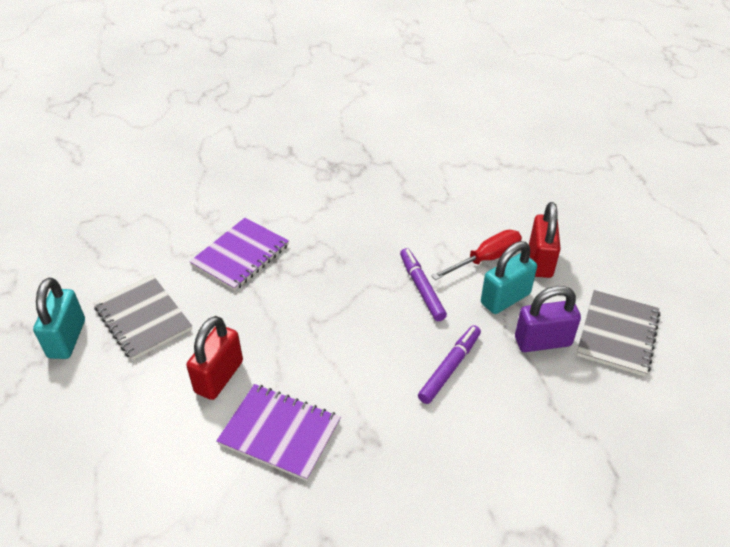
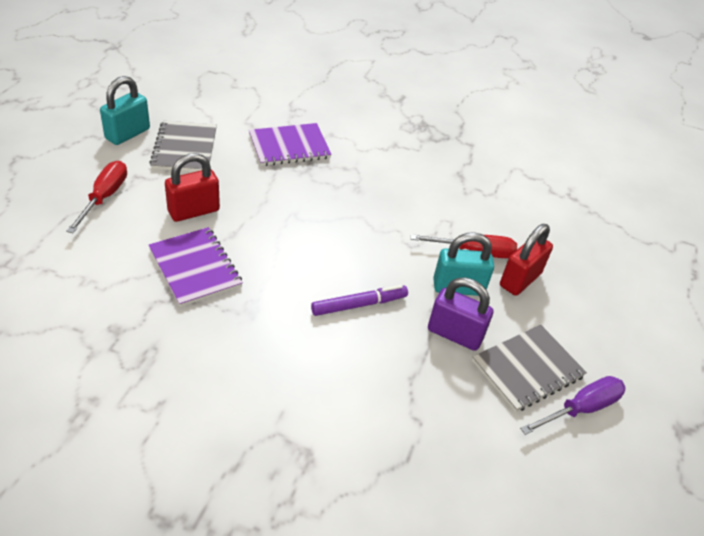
camera: 30 degrees right, 0 degrees up
purple marker [400,248,447,321] -> none
none -> red screwdriver [66,161,127,233]
none -> purple screwdriver [520,376,625,435]

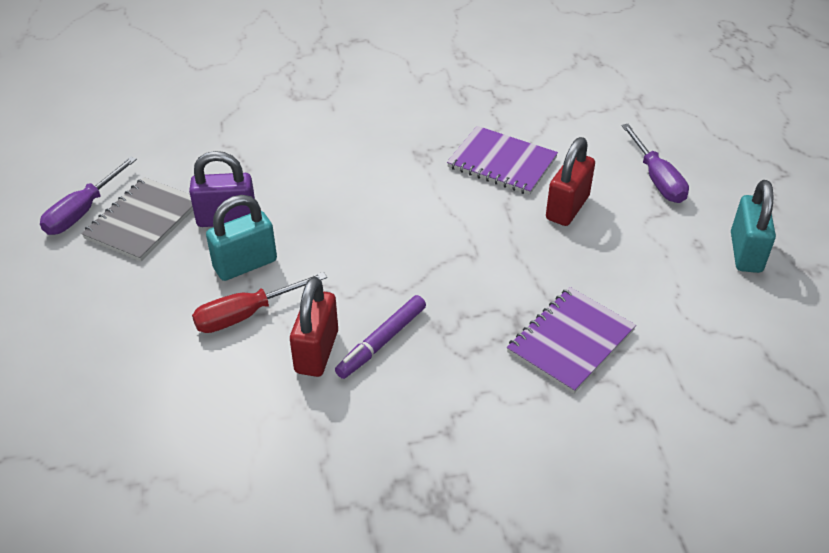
camera: 155 degrees right, 0 degrees up
red screwdriver [66,161,127,233] -> purple screwdriver [621,124,689,203]
grey notebook [149,121,217,172] -> none
purple marker [311,285,408,316] -> purple marker moved to [335,295,426,379]
red padlock [500,224,553,296] -> red padlock moved to [290,277,338,377]

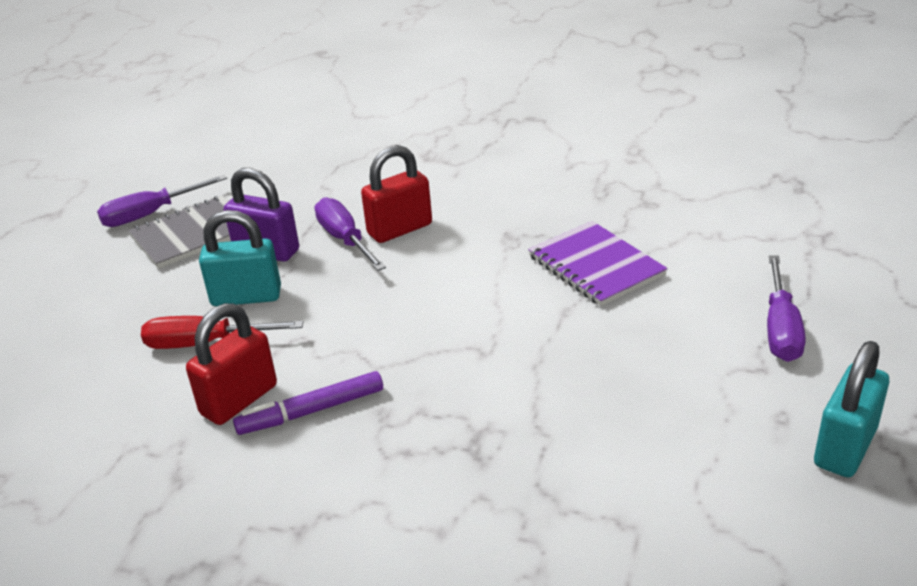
camera: 30 degrees right, 10 degrees down
purple notebook [507,287,636,394] -> none
red padlock [546,137,595,226] -> red padlock moved to [361,145,432,243]
none -> purple screwdriver [315,197,386,271]

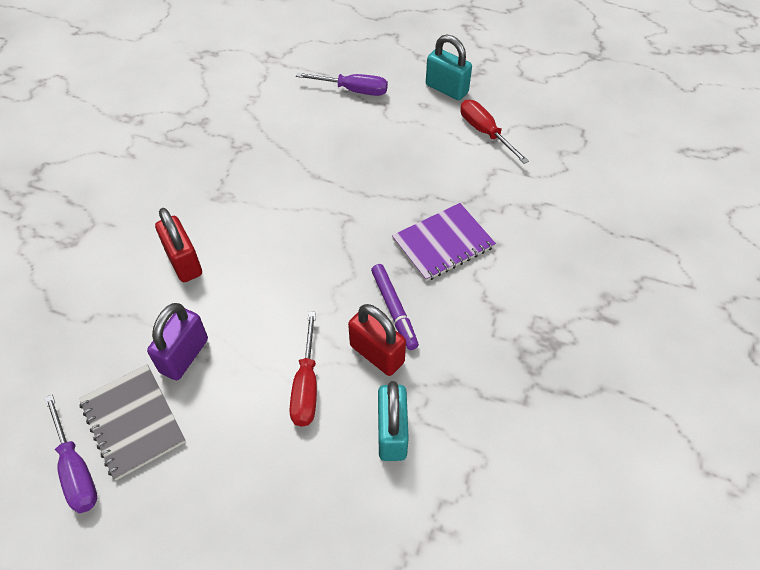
camera: 90 degrees left, 20 degrees up
turquoise padlock [199,210,281,306] -> turquoise padlock moved to [378,381,409,461]
purple screwdriver [315,197,386,271] -> none
purple notebook [528,221,668,306] -> purple notebook moved to [392,203,496,281]
none -> red screwdriver [460,100,529,164]

